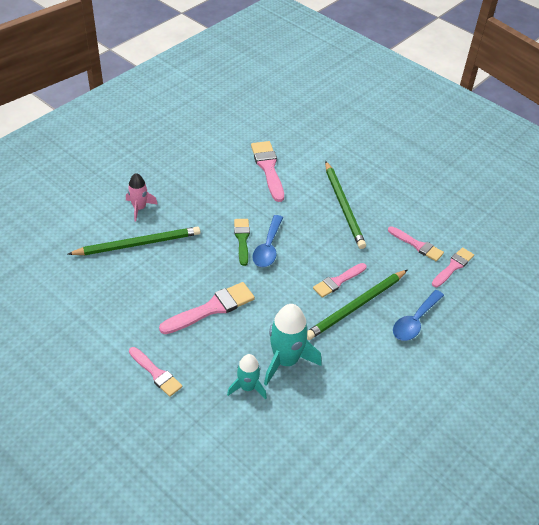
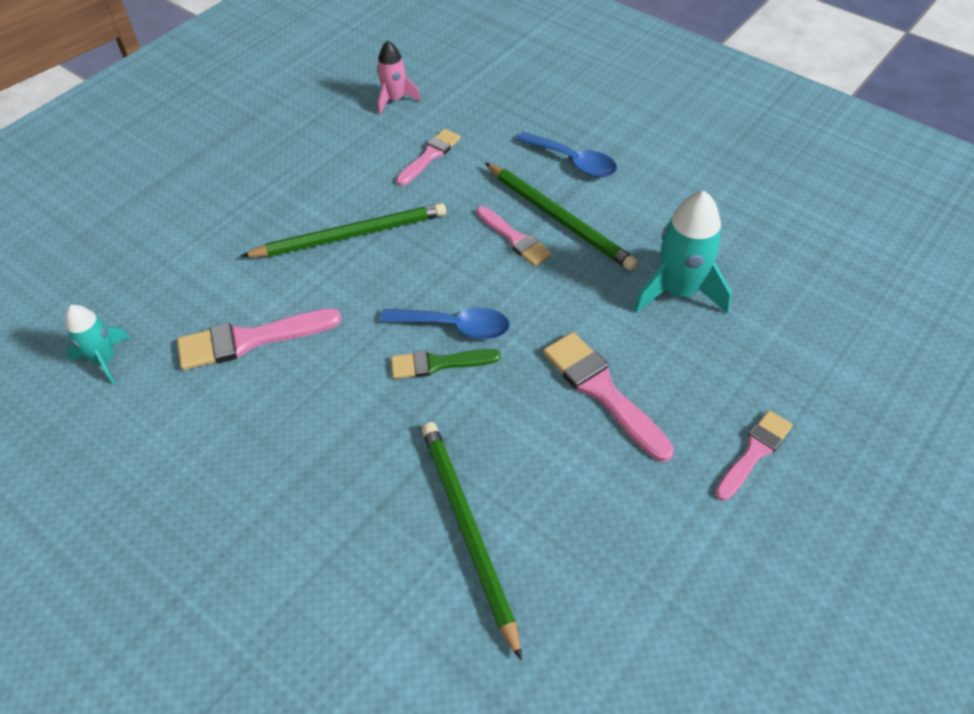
camera: 90 degrees left, 5 degrees up
pink rocket [126,173,158,221] -> pink rocket moved to [377,41,421,114]
turquoise rocket [227,354,267,399] -> turquoise rocket moved to [65,305,130,384]
pink brush [432,247,474,287] -> none

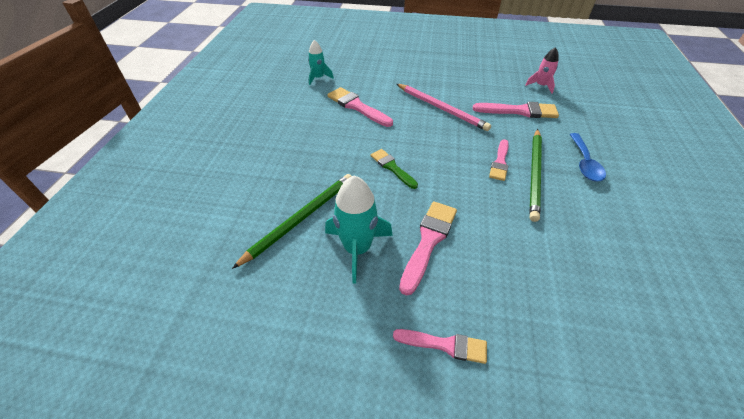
camera: 60 degrees right, 5 degrees down
green pencil [241,203,446,257] -> pink pencil [397,84,491,131]
blue spoon [380,307,510,339] -> none
pink brush [396,129,461,186] -> pink brush [473,102,559,118], size x1.52
turquoise rocket [634,191,731,314] -> turquoise rocket moved to [325,176,393,284]

